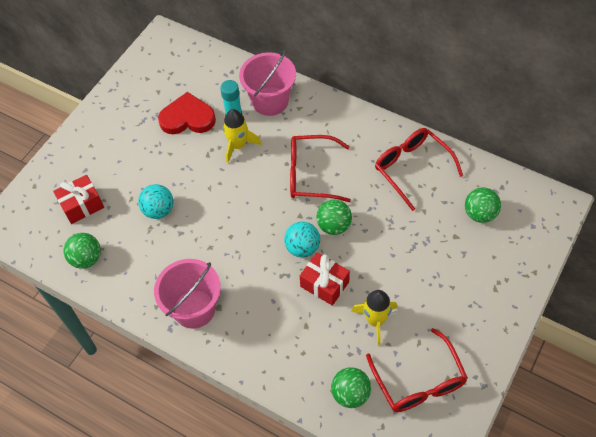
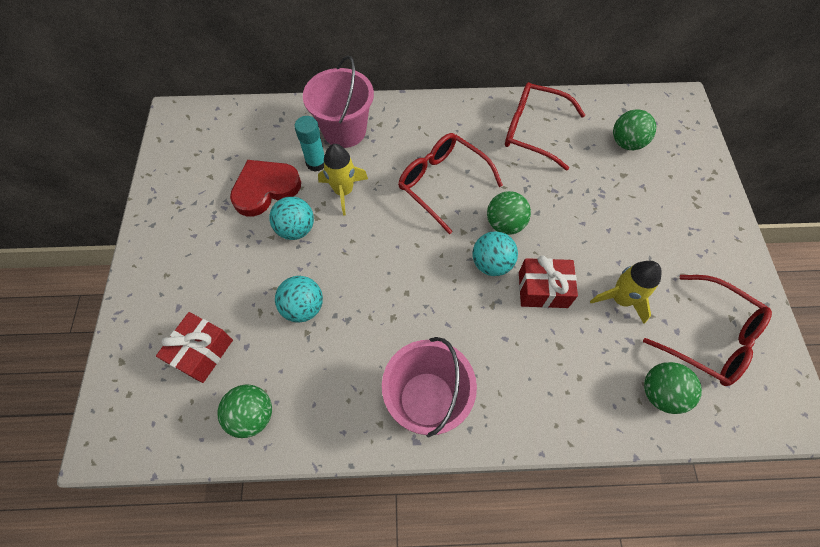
camera: 35 degrees left, 5 degrees up
red glasses [290,135,351,202] -> red glasses turned 75 degrees clockwise [398,133,503,234]
none -> turquoise ball [269,197,314,240]

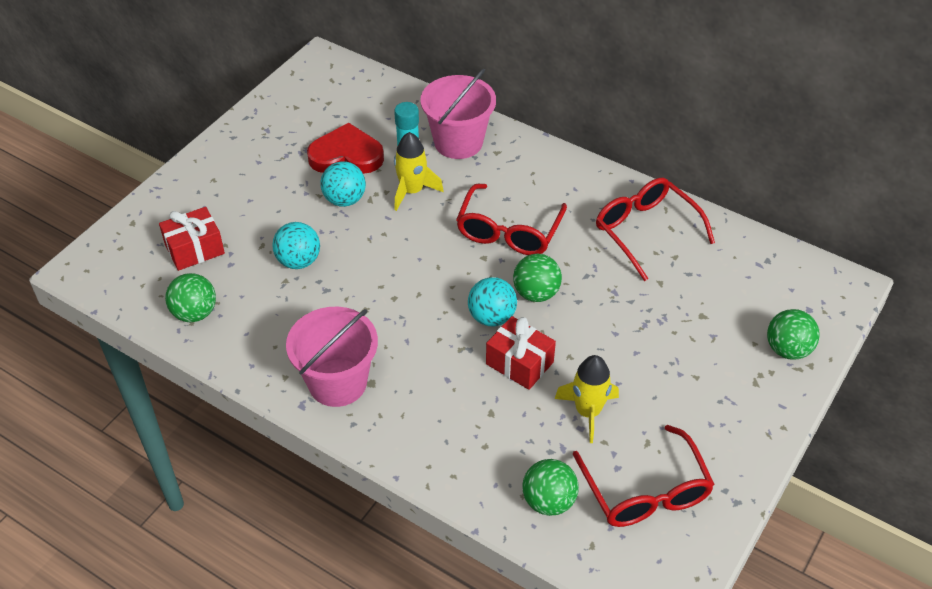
camera: 35 degrees right, 15 degrees down
red glasses [398,133,503,234] -> red glasses turned 150 degrees counterclockwise [456,184,567,255]
green ball [613,109,656,150] -> green ball moved to [767,309,820,360]

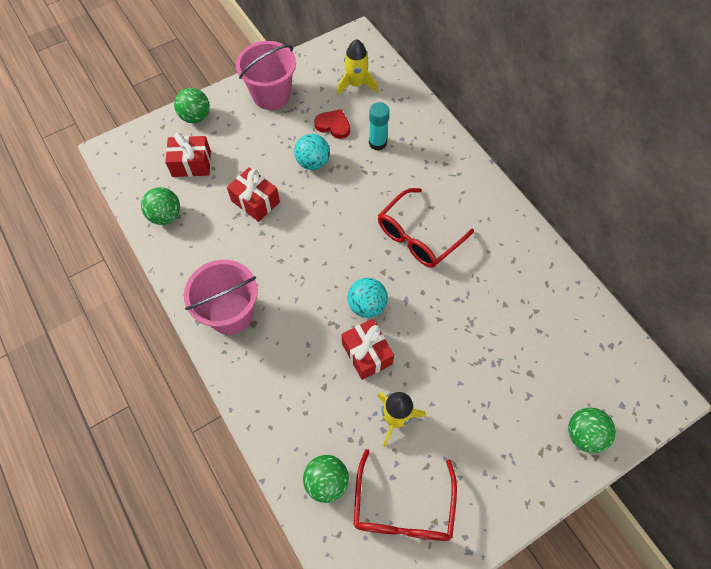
camera: 25 degrees right, 15 degrees up
turquoise ball [272,222,320,269] -> red gift [227,167,280,222]
red heart [307,123,384,174] -> red heart [314,109,350,139], size x0.63
yellow rocket [394,132,444,211] -> yellow rocket moved to [337,39,378,95]
pink bucket [420,69,496,159] -> pink bucket moved to [236,41,296,110]
green ball [513,254,562,302] -> green ball moved to [174,88,210,123]
red glasses [596,178,715,281] -> none

